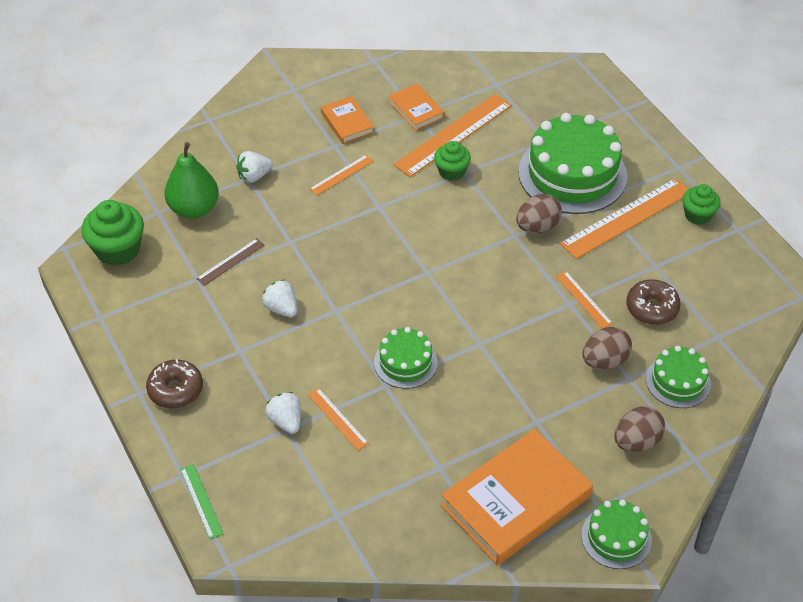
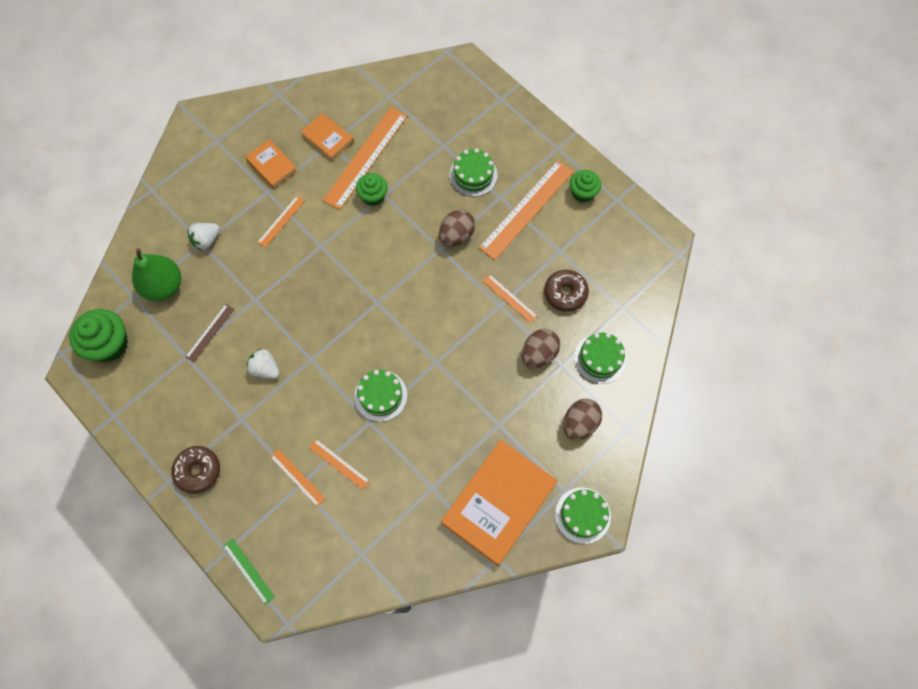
camera: 15 degrees left, 20 degrees up
white strawberry [265,392,301,434] -> orange ruler [270,449,326,507]
green cake [518,113,627,214] -> green cake [449,148,498,197], size x0.52

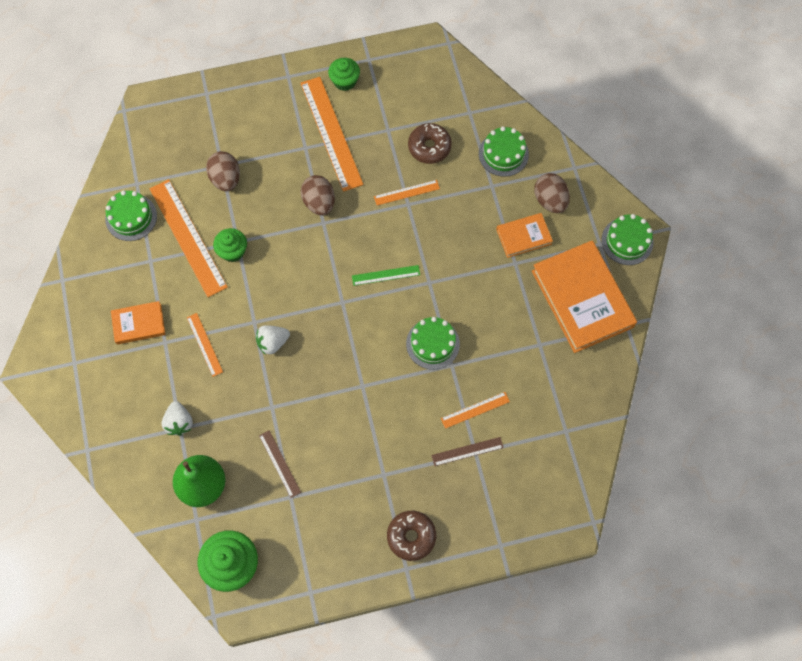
camera: 60 degrees left, 0 degrees up
green ruler [223,538,275,605] -> green ruler moved to [352,265,420,286]
white strawberry [246,349,280,379] -> white strawberry moved to [256,325,290,355]
orange ruler [270,449,326,507] -> brown ruler [431,437,504,466]
orange book [301,113,354,161] -> orange book moved to [496,213,553,258]
green cake [449,148,498,197] -> green cake moved to [105,190,157,241]
brown egg [522,329,560,368] -> brown egg moved to [206,151,240,192]

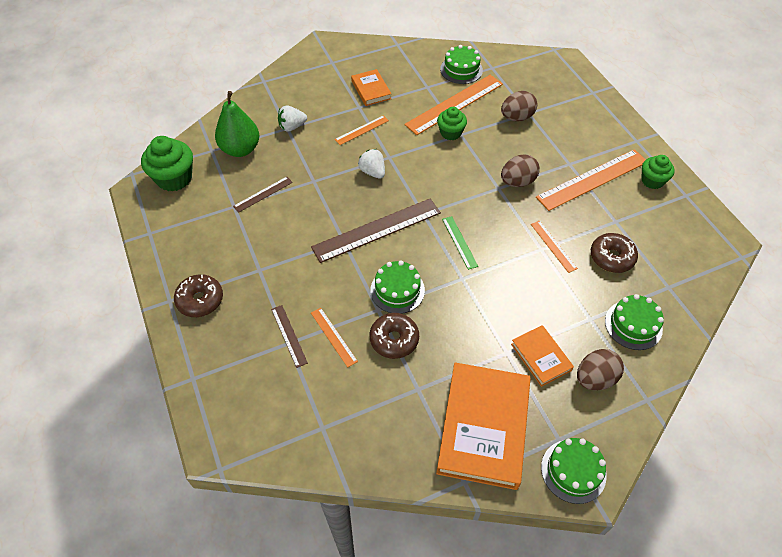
camera: 80 degrees right, 15 degrees down
orange book [532,240,637,353] -> orange book turned 45 degrees counterclockwise [436,363,531,490]
none -> brown ruler [311,199,441,263]
none -> brown donut [370,313,419,359]

